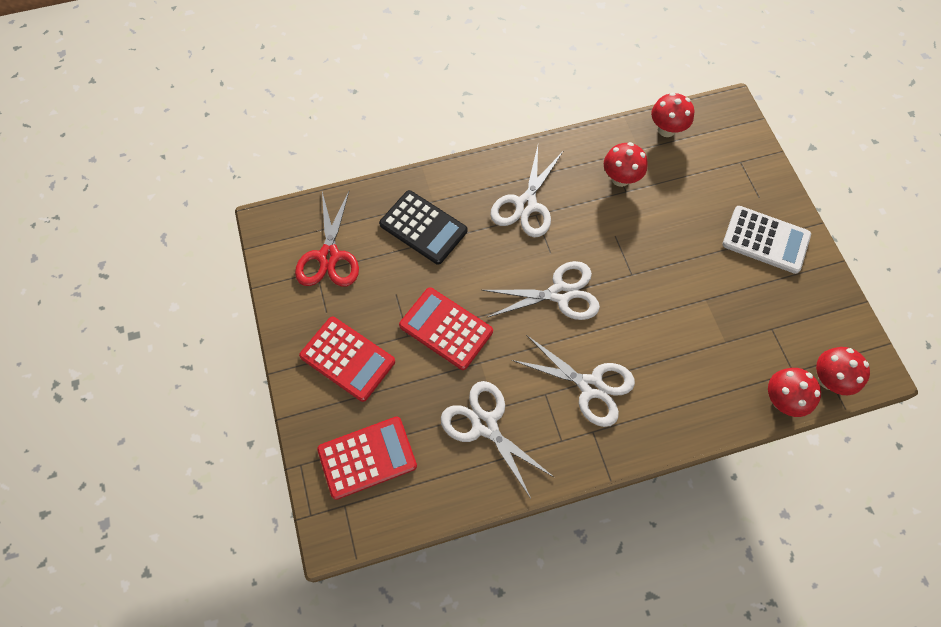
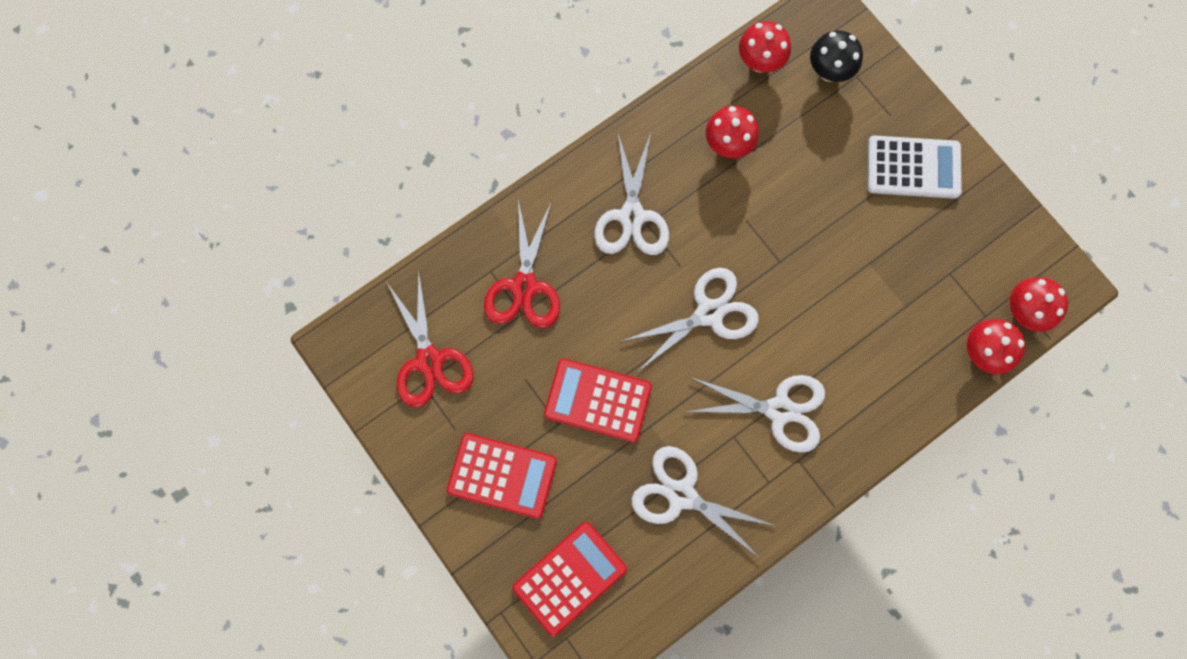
camera: 20 degrees left, 10 degrees up
black calculator [379,190,468,265] -> red scissors [484,200,560,328]
none -> black mushroom [810,30,863,82]

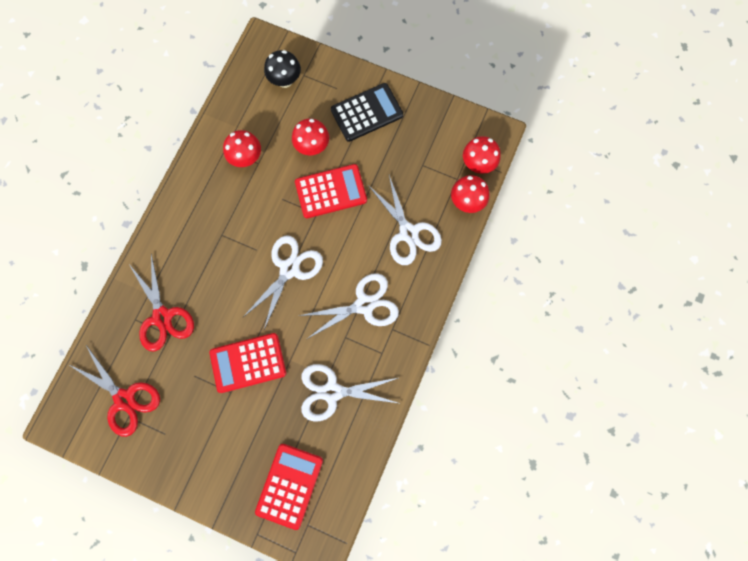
camera: 30 degrees left, 0 degrees up
red calculator [447,433,557,519] -> red calculator moved to [295,164,367,218]
white scissors [594,133,669,255] -> white scissors moved to [368,175,442,265]
red mushroom [739,21,791,73] -> red mushroom moved to [292,119,329,155]
white calculator [867,135,962,199] -> black calculator [331,83,403,142]

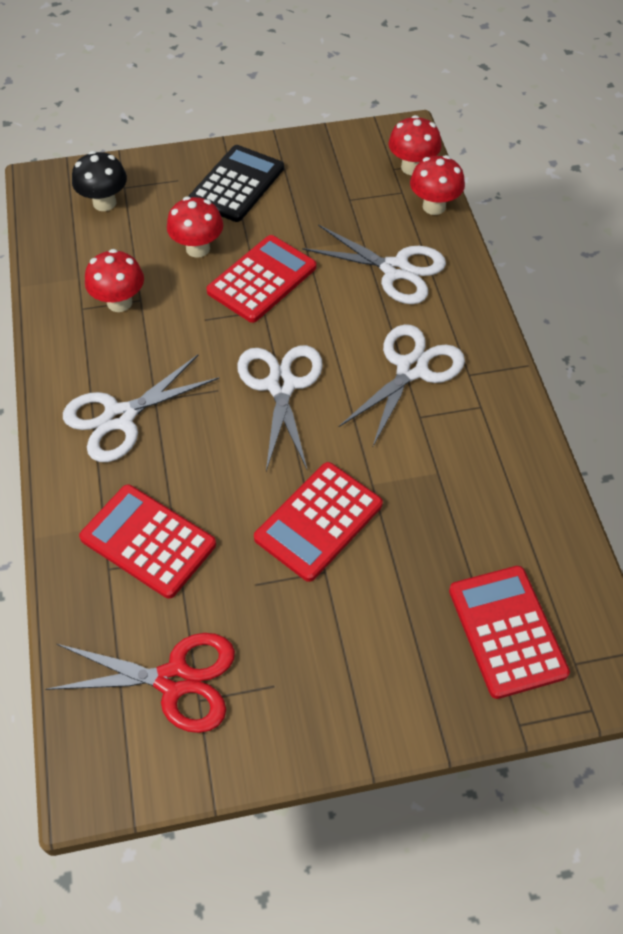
camera: 35 degrees left, 20 degrees down
red scissors [128,254,194,351] -> red calculator [79,484,216,599]
white scissors [301,364,401,421] -> white scissors moved to [63,355,219,462]

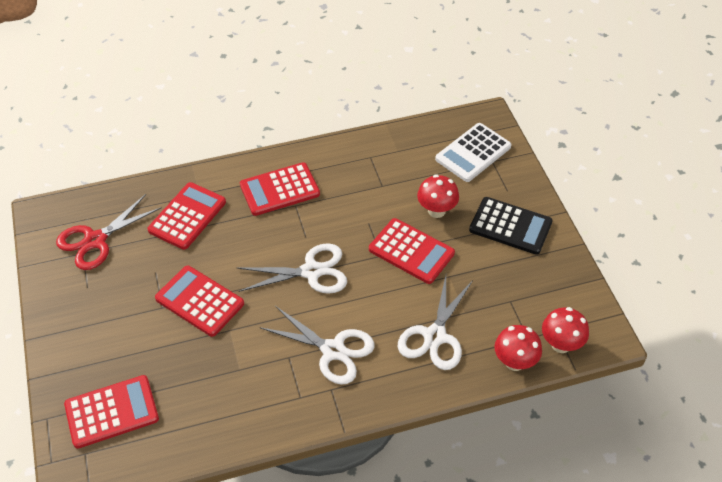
camera: 85 degrees right, 5 degrees down
red scissors [46,633,235,733] -> red scissors turned 45 degrees clockwise [56,194,162,270]
white scissors [63,355,219,462] -> red calculator [240,162,320,216]
black mushroom [72,151,127,211] -> white calculator [435,123,511,182]
red mushroom [85,249,144,312] -> none

